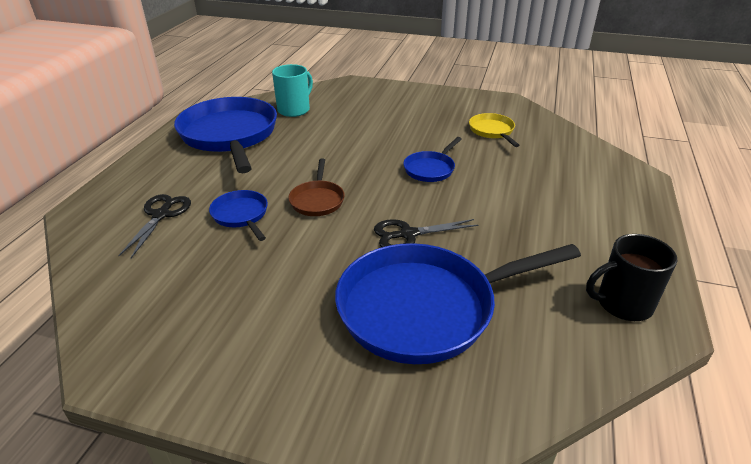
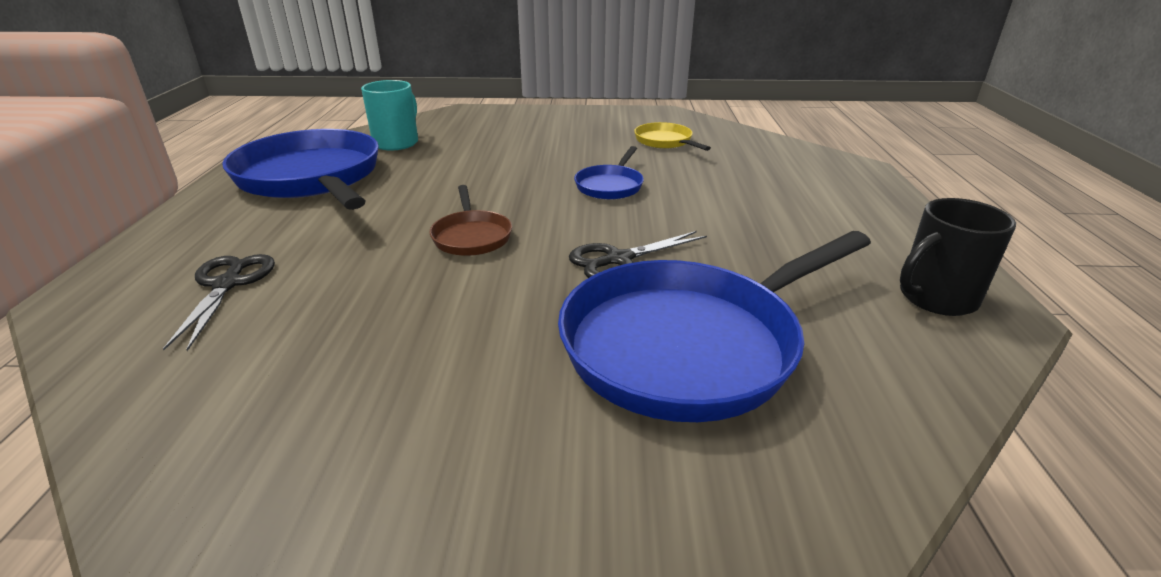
camera: 15 degrees left, 5 degrees down
blue pan [209,190,268,241] -> none

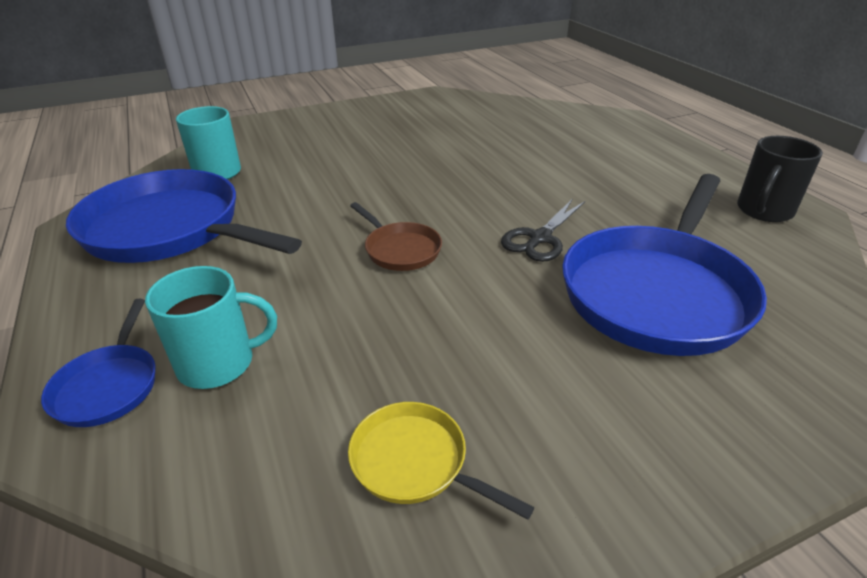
camera: 25 degrees left, 5 degrees up
black scissors [163,254,275,351] -> turquoise mug [145,266,277,389]
blue pan [574,146,644,200] -> blue pan moved to [41,299,156,427]
yellow pan [634,122,711,151] -> yellow pan moved to [348,402,535,520]

